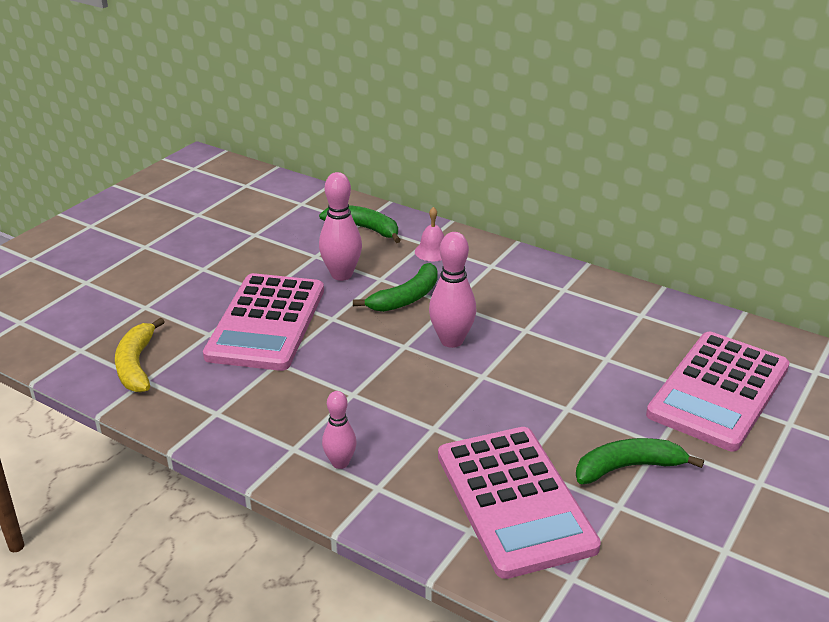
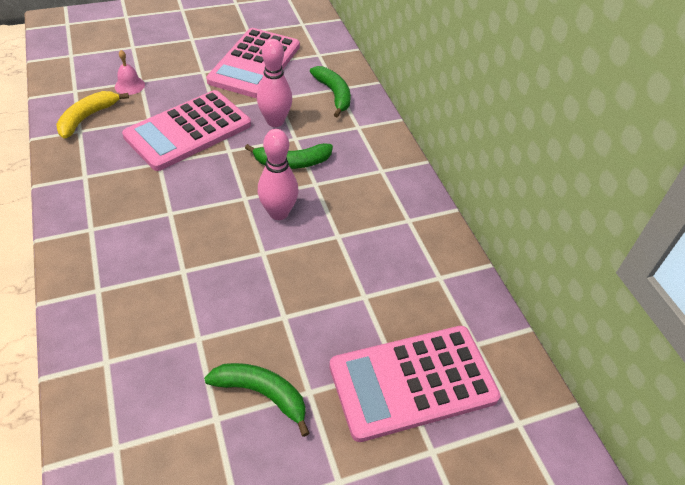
camera: 35 degrees right, 15 degrees up
pink bowling pin [322,391,357,469] -> none
pink bell [415,207,444,261] -> pink bell moved to [115,50,145,95]
pink calculator [438,427,601,579] -> pink calculator moved to [206,28,300,98]

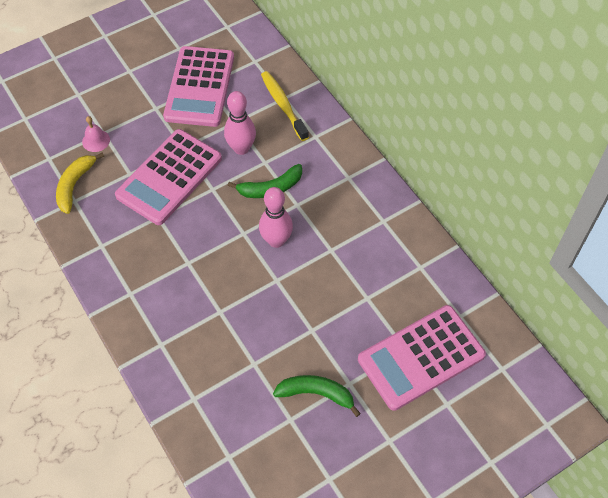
camera: 10 degrees left, 10 degrees up
green banana [310,66,351,117] -> yellow toothbrush [261,71,309,141]

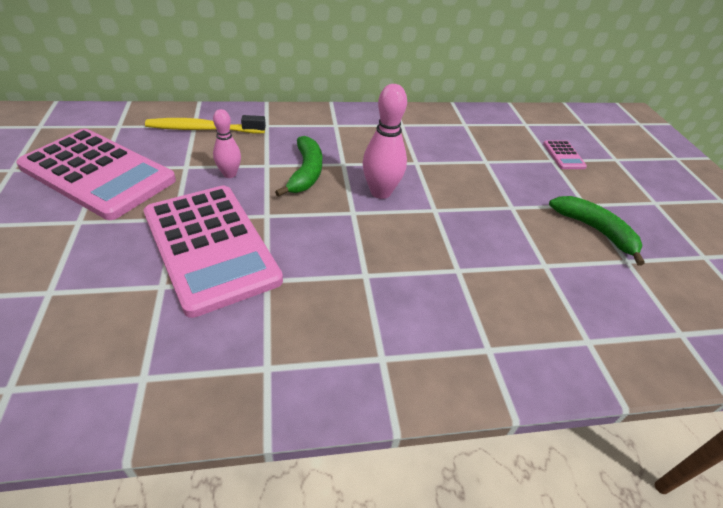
camera: 70 degrees left, 15 degrees down
yellow banana [56,153,104,214] -> none
pink bell [82,116,110,152] -> none
pink bowling pin [224,91,256,155] -> pink bowling pin [213,109,241,178], size x0.63
green banana [273,375,361,417] -> green banana turned 105 degrees clockwise [549,196,645,266]
pink calculator [358,305,486,411] -> pink calculator [543,140,587,169], size x0.40

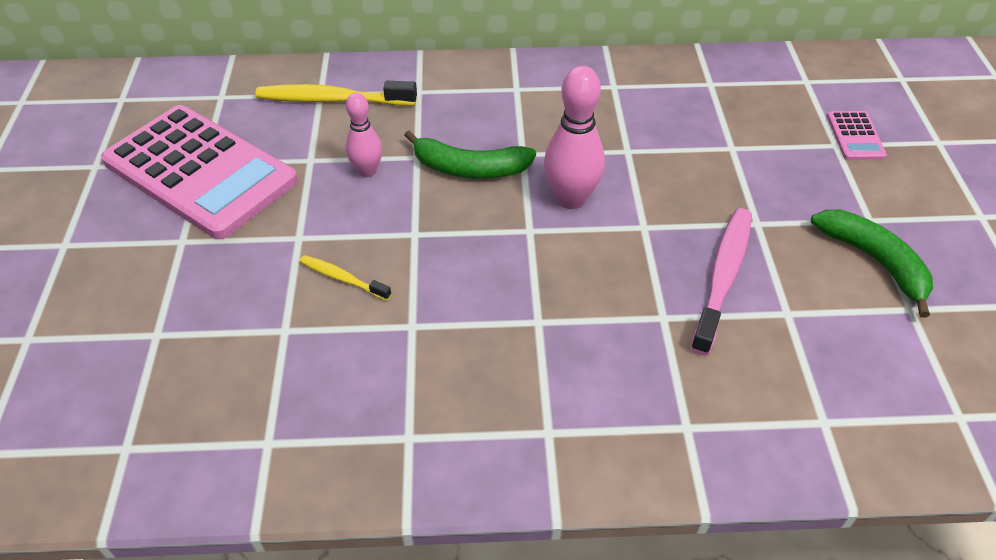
camera: 10 degrees right, 5 degrees up
pink calculator [144,185,283,318] -> yellow toothbrush [300,255,391,301]
green banana [275,136,322,197] -> green banana turned 90 degrees clockwise [404,130,536,179]
none -> pink toothbrush [690,208,752,356]

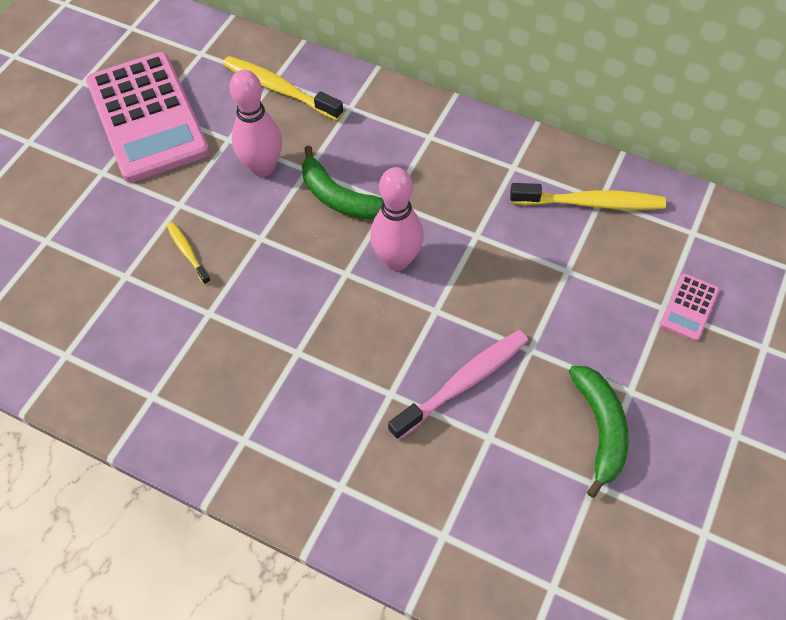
camera: 30 degrees right, 10 degrees up
pink bowling pin [346,93,382,177] -> pink bowling pin [230,69,282,177], size x1.60
none -> yellow toothbrush [510,183,666,210]

